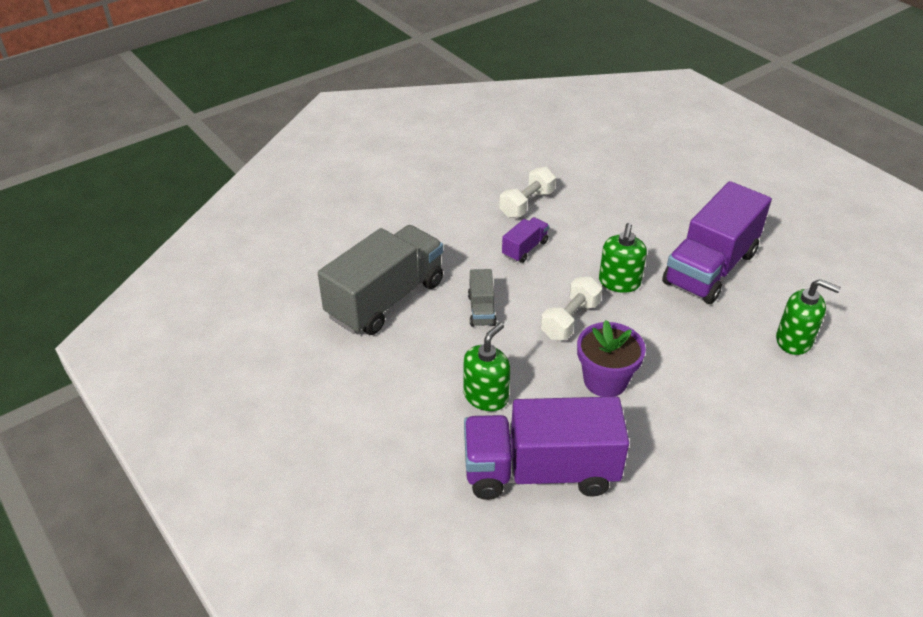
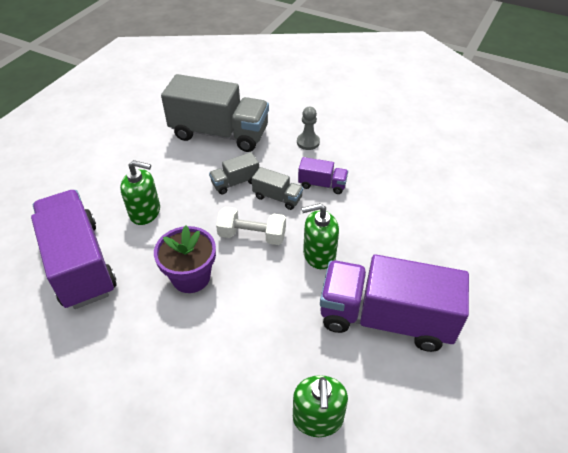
camera: 65 degrees right, 5 degrees up
white dumbbell [499,167,556,218] -> none
none -> grey truck [252,167,303,210]
none -> grey pawn [297,107,320,150]

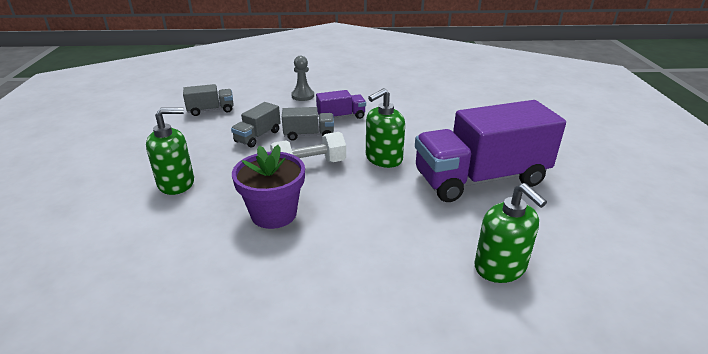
camera: 30 degrees left, 15 degrees down
purple truck [31,190,117,309] -> none
grey truck [161,74,269,152] -> grey truck [183,84,234,116], size x0.45

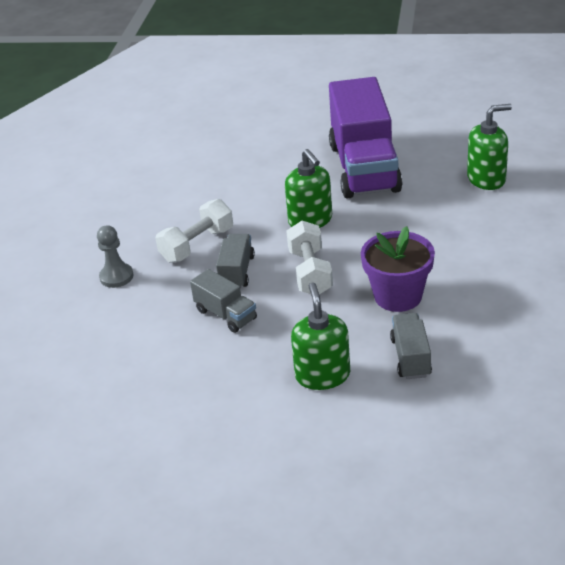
camera: 75 degrees left, 5 degrees up
grey truck [183,84,234,116] -> grey truck moved to [390,313,432,379]
purple truck [316,90,366,119] -> white dumbbell [155,199,233,263]

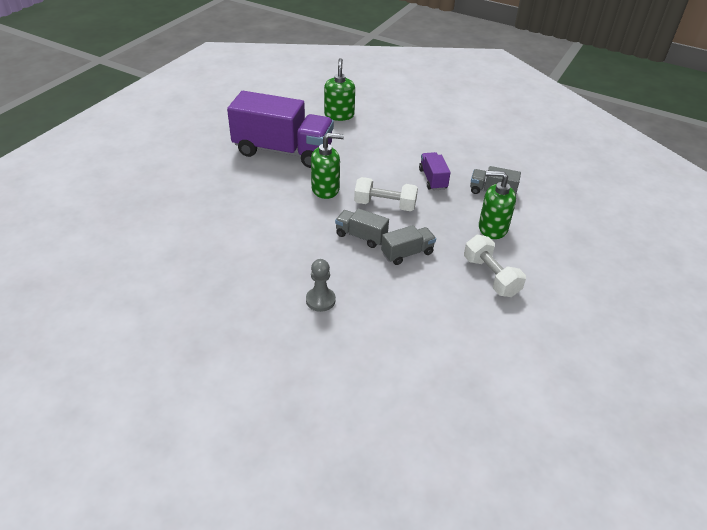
camera: 75 degrees left, 5 degrees up
white dumbbell [155,199,233,263] -> white dumbbell moved to [464,235,526,297]
purple flower pot [361,226,435,312] -> purple truck [419,152,450,190]

